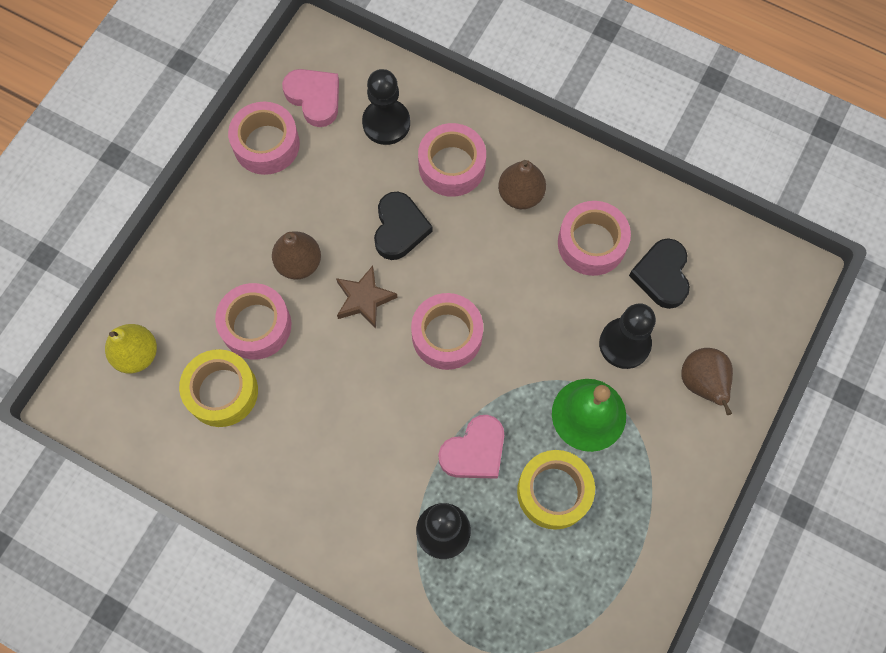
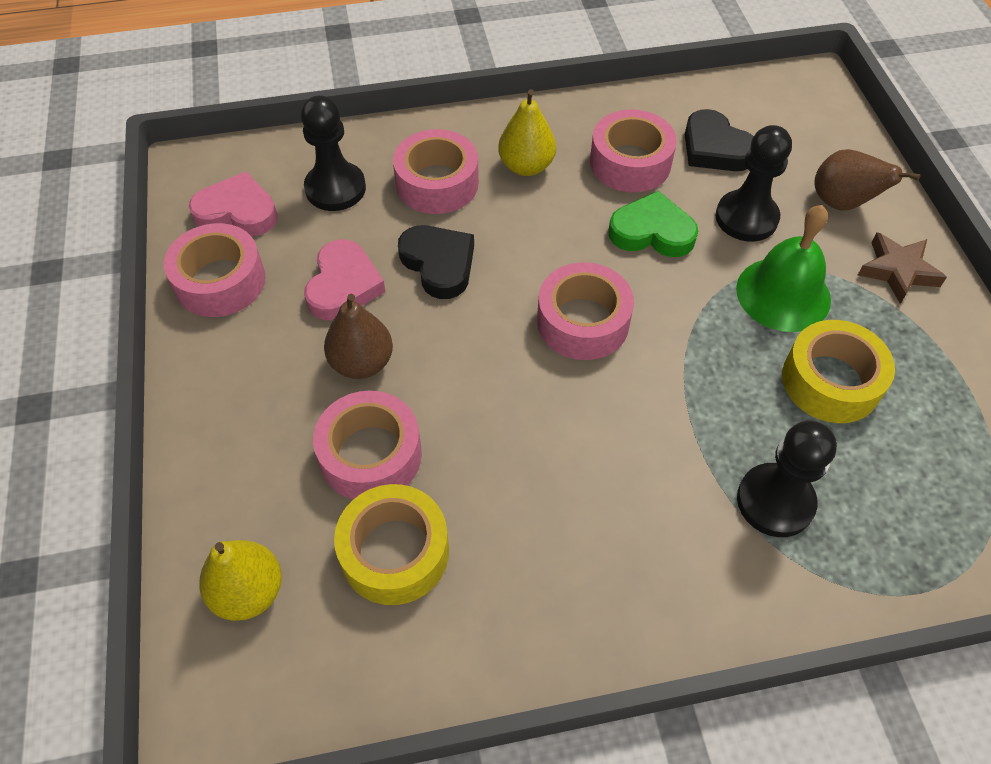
camera: 40 degrees left, 15 degrees down
brown star [336,265,398,329] -> brown star moved to [858,232,947,304]
pink heart [438,415,504,479] -> pink heart moved to [304,240,386,320]
brown pear [498,160,546,209] -> yellow pear [498,89,556,176]
none -> green heart [608,191,698,257]

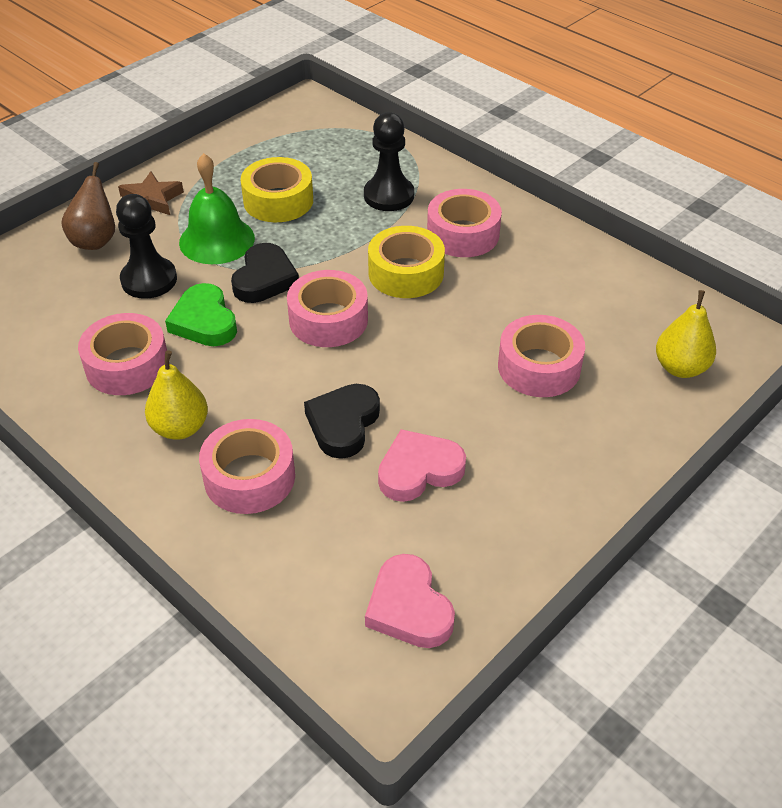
camera: 125 degrees left, 10 degrees down
pink tape [164,223,265,317] -> pink tape moved to [427,189,502,257]
black pawn [301,95,366,211] -> none
brown pear [324,294,393,379] -> none
yellow tape [334,484,449,605] -> yellow tape moved to [368,226,445,298]
black heart [685,109,754,171] -> black heart moved to [231,243,299,303]

